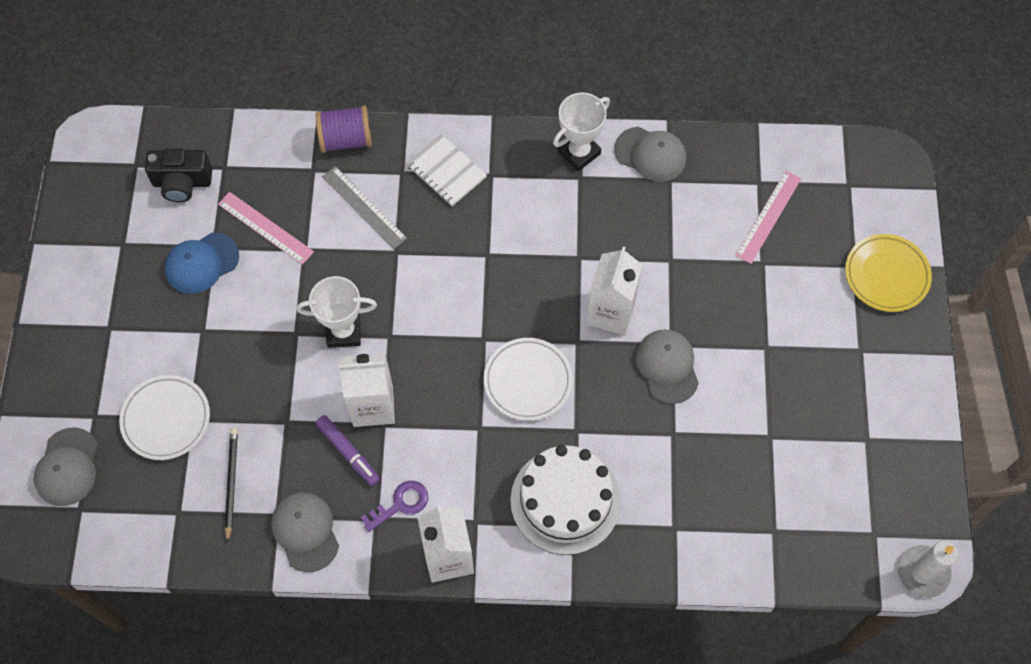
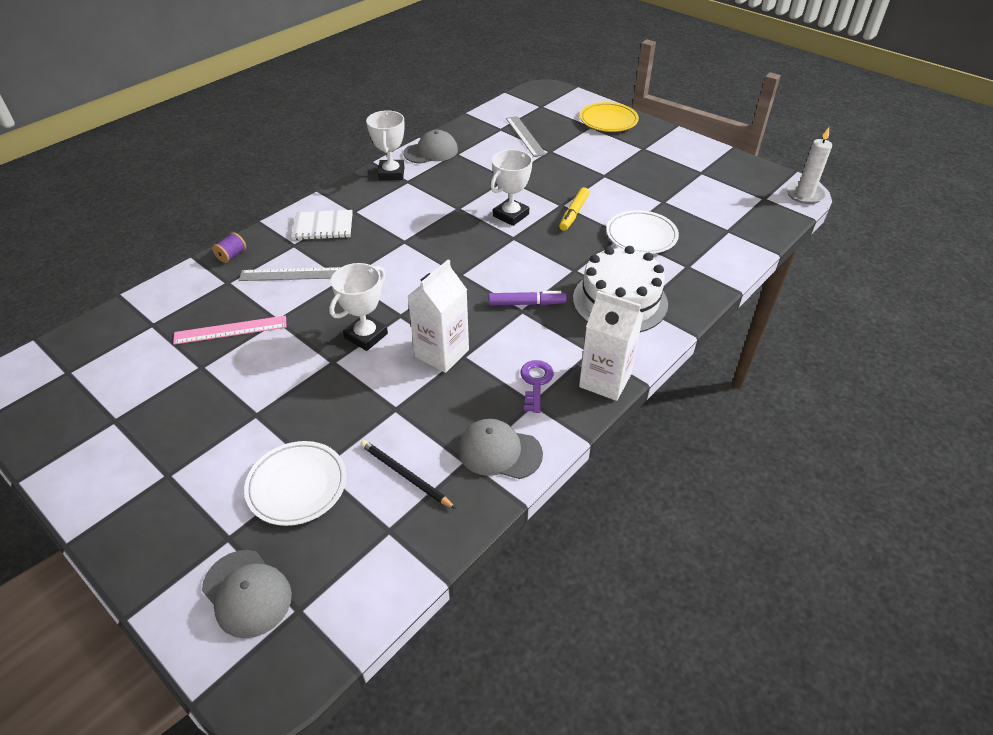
camera: 50 degrees left, 20 degrees down
black camera [145,149,212,202] -> none
blue cap [165,233,239,294] -> none
purple spool [316,106,372,153] -> purple spool [212,232,246,263], size x0.56
purple marker [316,415,380,486] -> purple marker moved to [489,291,567,305]
white plate [484,338,573,421] -> white plate moved to [606,210,679,254]
white carton [587,247,643,335] -> white trophy [490,149,533,226]
grey cap [636,330,699,404] -> yellow marker [559,187,589,231]
pink ruler [735,171,801,264] -> grey ruler [506,116,546,157]

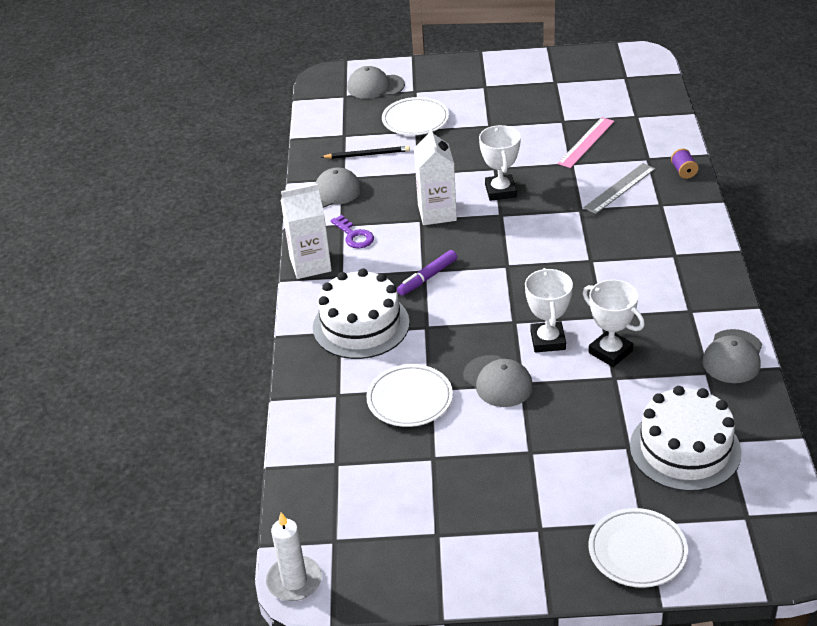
camera: 140 degrees right, 5 degrees down
white notebook [291,210,353,240] -> none
white trophy [366,110,405,180] -> white trophy moved to [583,279,645,367]
grey ruler [506,116,546,157] -> white cake [630,386,742,491]
yellow marker [559,187,589,231] -> grey cap [463,355,533,407]
yellow plate [580,102,639,132] -> white plate [589,508,688,588]

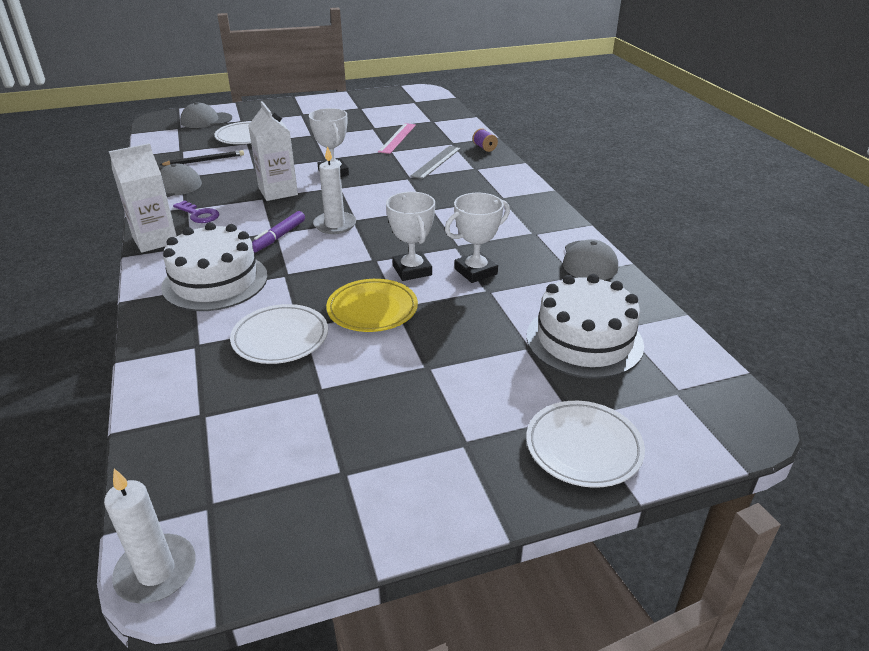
camera: 20 degrees left, 5 degrees down
grey cap [463,355,533,407] -> yellow plate [326,279,418,332]
white trophy [583,279,645,367] -> white trophy turned 60 degrees counterclockwise [445,193,510,283]
none -> white candle [313,146,356,234]

